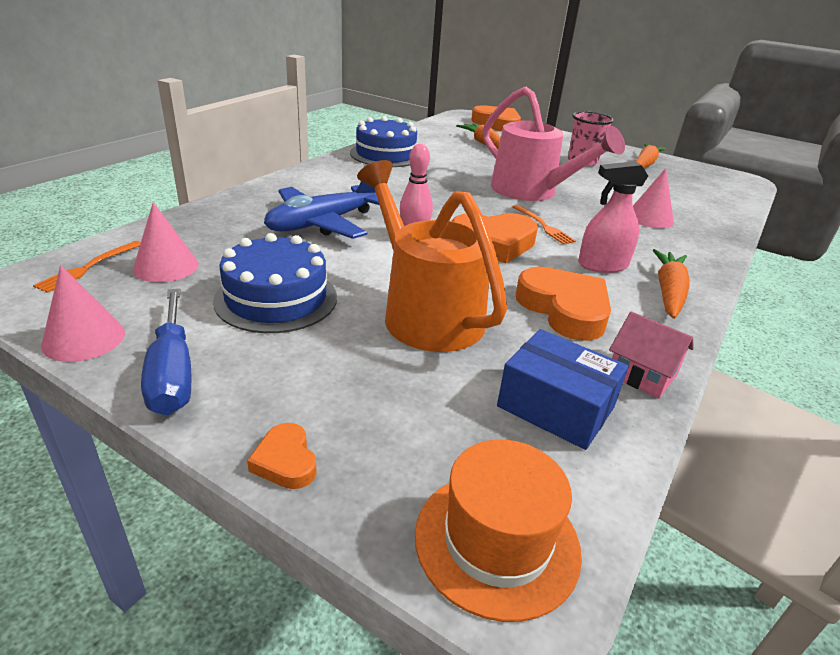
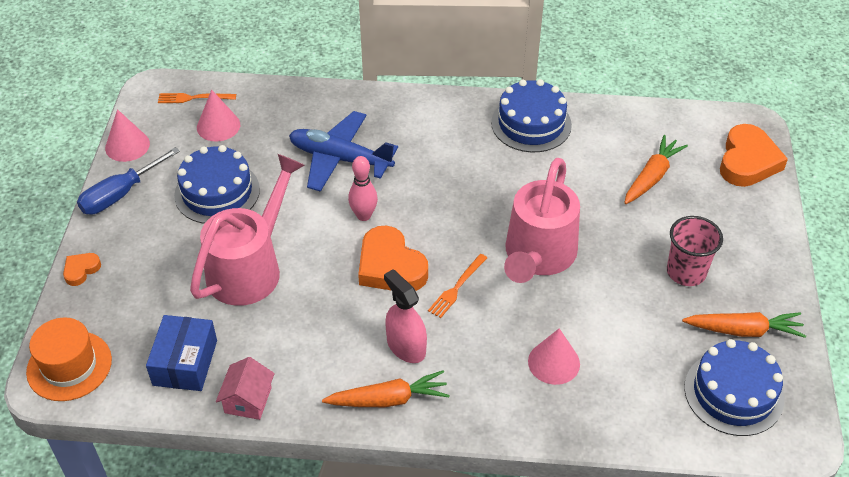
camera: 65 degrees right, 15 degrees up
orange watering can [357,160,507,352] -> pink watering can [190,154,304,306]
orange heart [516,267,611,341] -> none
none -> blue cake [684,339,784,436]

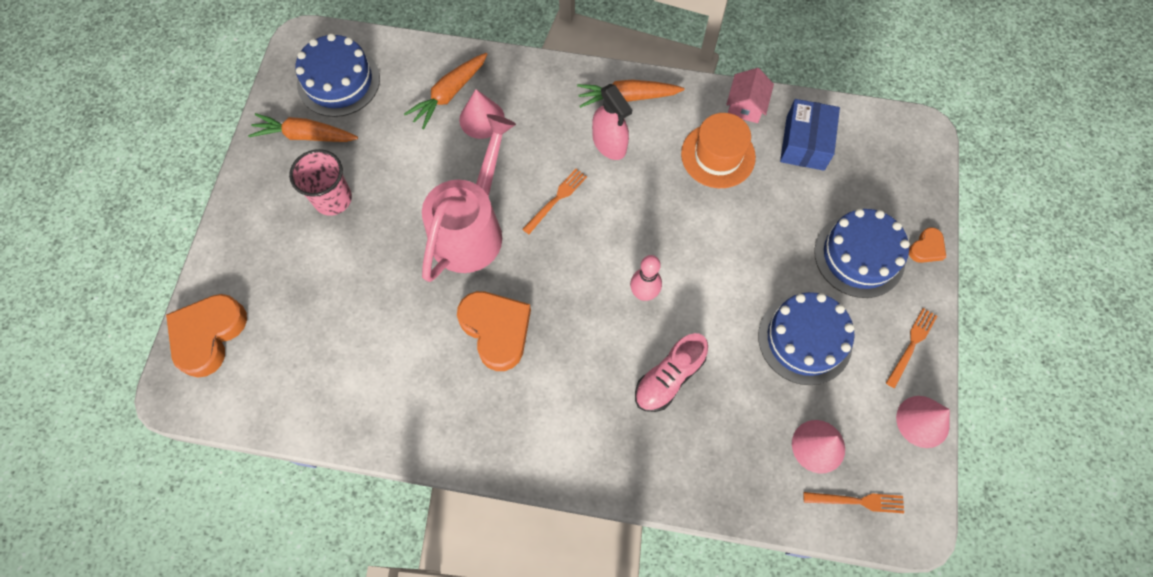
camera: 175 degrees left, 20 degrees up
orange hat [26,317,112,401] -> orange hat moved to [681,113,756,188]
blue screwdriver [77,147,180,215] -> orange fork [886,308,937,388]
pink watering can [190,154,304,306] -> none
blue plane [289,111,398,192] -> pink shoe [635,333,708,412]
orange heart [358,226,428,291] -> orange heart moved to [457,291,531,371]
blue cake [491,79,572,152] -> blue cake moved to [814,209,910,298]
orange carrot [624,135,688,204] -> orange carrot moved to [404,53,487,129]

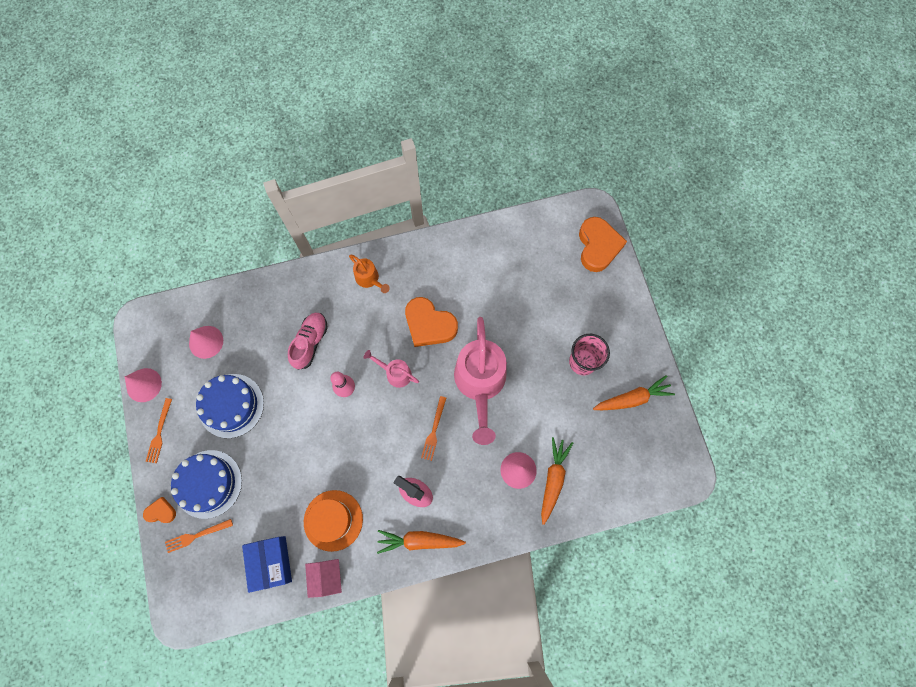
camera: 155 degrees right, 5 degrees up
blue cake [295,33,380,117] -> none
orange carrot [577,80,684,108] -> orange carrot turned 150 degrees counterclockwise [377,530,466,554]
orange fork [803,492,904,513] -> orange fork moved to [165,519,233,553]
orange heart [909,227,946,263] -> orange heart turned 75 degrees clockwise [143,497,176,523]
none -> orange watering can [349,254,390,293]
none -> pink watering can [364,350,419,388]

